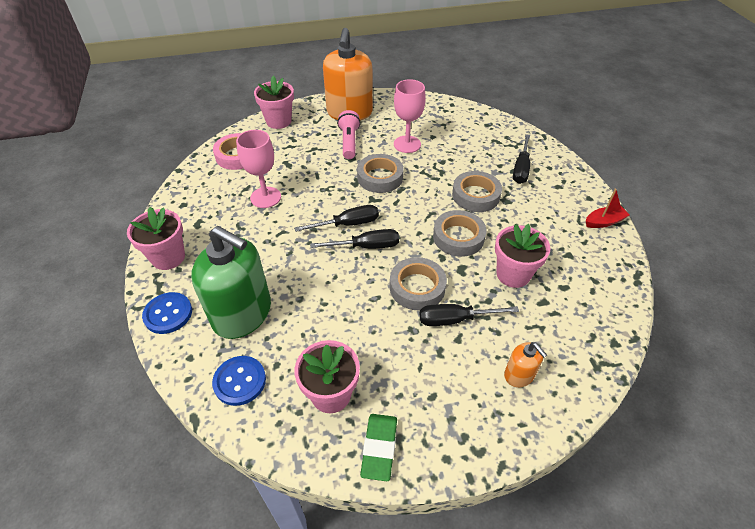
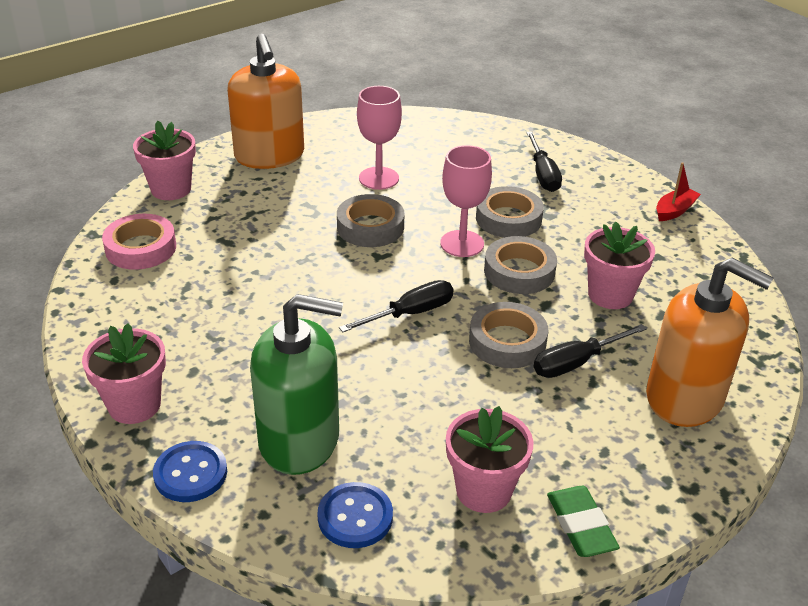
camera: 25 degrees left, 10 degrees down
pink goblet [236,130,281,208] -> pink goblet moved to [440,145,492,257]
black screwdriver [294,205,379,232] -> none
pink flashlight [337,110,361,159] -> none
orange soap dispenser [504,342,547,387] -> orange soap dispenser [646,258,774,427], size x2.18

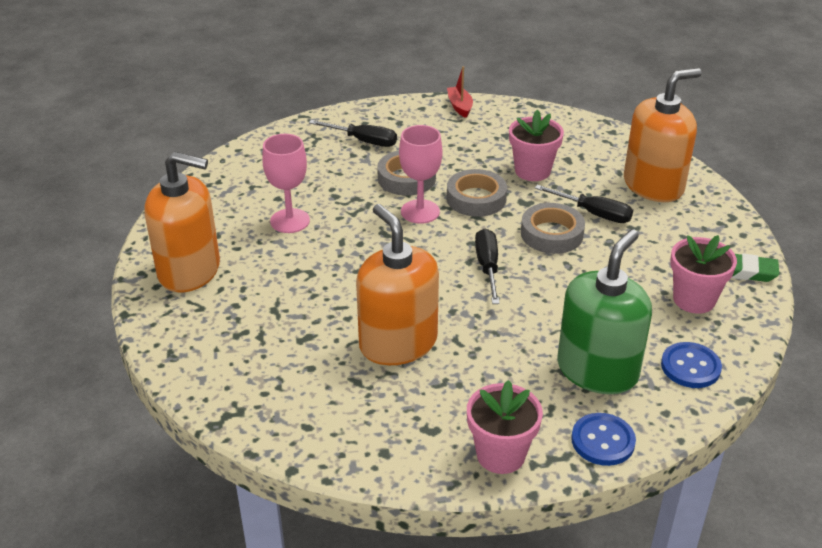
camera: 60 degrees left, 0 degrees up
pink tape [102,214,176,270] -> none
pink flower pot [133,121,196,200] -> none
grey tape [337,194,404,247] -> none
black screwdriver [534,324,647,378] -> black screwdriver turned 60 degrees counterclockwise [535,185,633,223]
none -> orange soap dispenser [356,204,439,365]

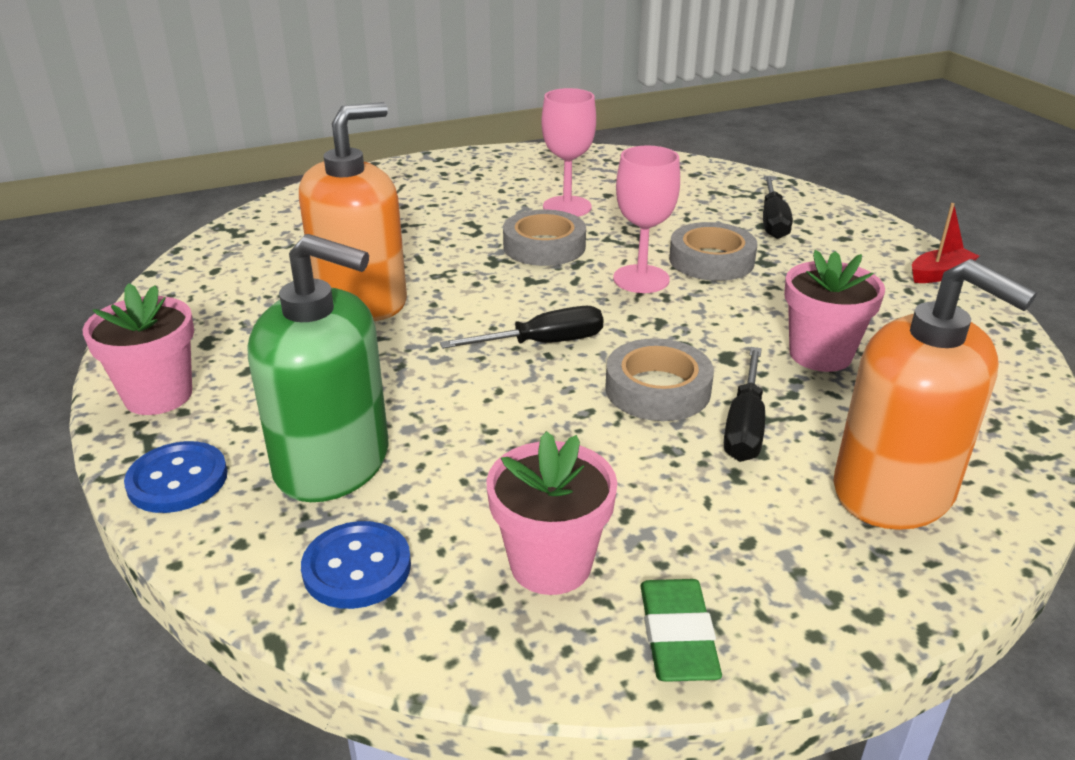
camera: 75 degrees right, 5 degrees down
orange soap dispenser [144,152,220,292] -> none
grey tape [447,169,507,217] -> grey tape moved to [503,210,586,266]

